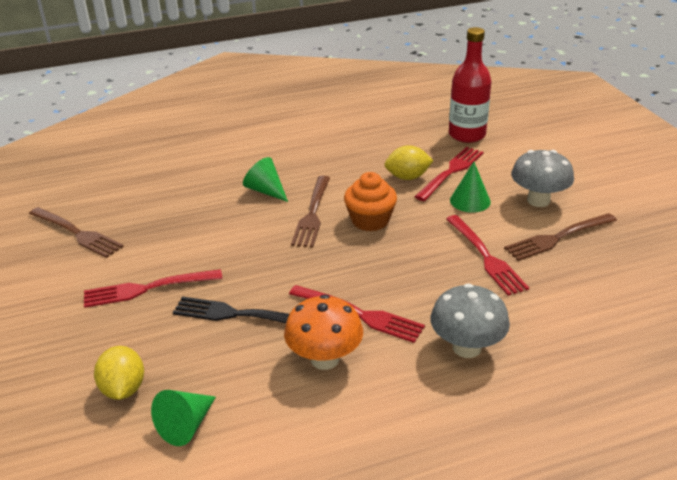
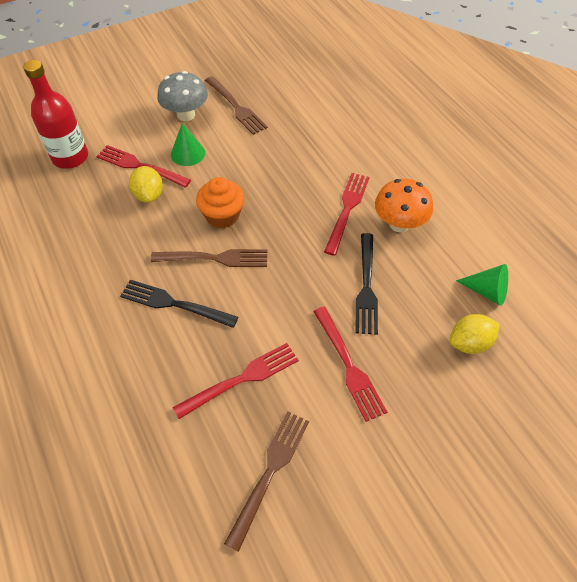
camera: 100 degrees left, 20 degrees up
green cone [243,157,288,202] -> black fork [120,280,238,328]
grey mushroom [430,283,510,358] -> none
red fork [446,215,529,296] -> red fork moved to [173,343,299,419]

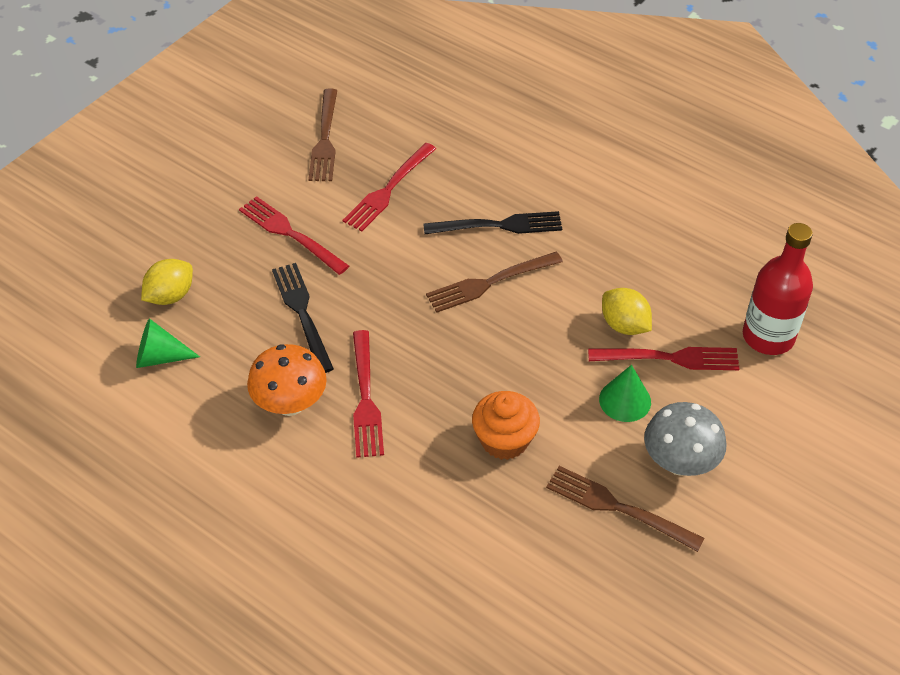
camera: 155 degrees right, 5 degrees down
orange cupcake [196,177,244,228] -> orange cupcake moved to [472,391,540,460]

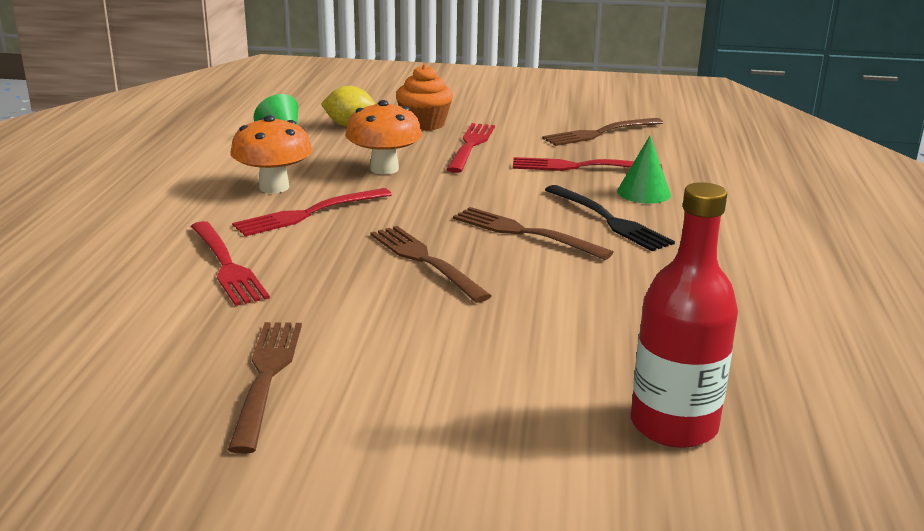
camera: 60 degrees right, 25 degrees down
black fork [272,263,334,373] -> orange mushroom [345,100,422,175]
orange cupcake [472,391,540,460] -> orange cupcake moved to [396,64,453,131]
red fork [588,347,740,370] -> red fork moved to [191,221,270,306]
green cone [599,365,651,422] -> green cone moved to [617,136,671,204]
yellow lemon [602,288,652,335] -> none
grey mushroom [644,402,727,476] -> none
none -> brown fork [370,226,491,303]

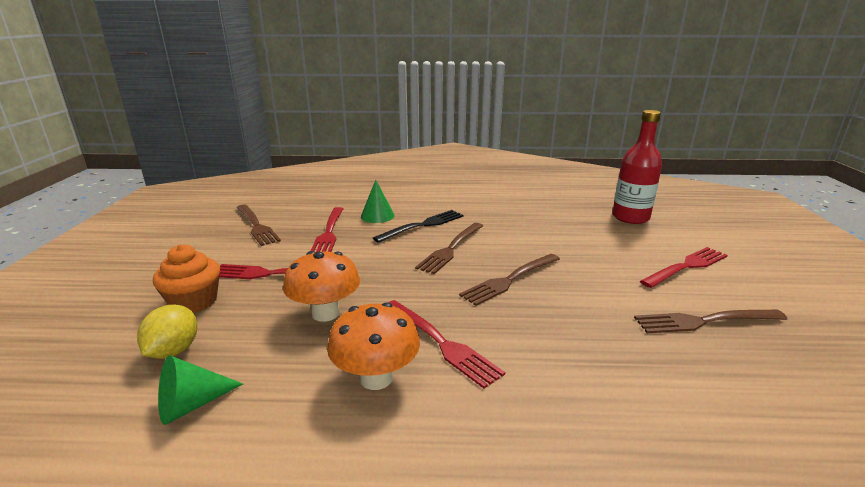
camera: 95 degrees left, 0 degrees up
red fork [191,221,270,306] -> red fork moved to [640,247,728,288]

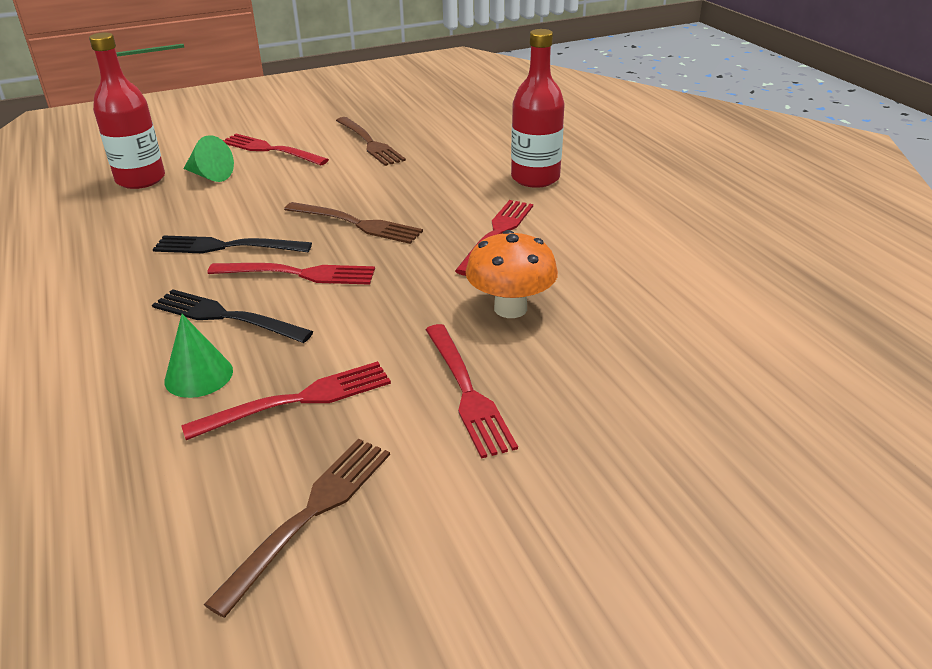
camera: 115 degrees left, 10 degrees up
yellow lemon [137,305,197,359] -> none
orange cupcake [153,245,220,313] -> none
green cone [158,355,243,425] -> green cone moved to [183,135,234,182]
orange mushroom [327,302,420,390] -> none
brown fork [415,223,483,274] -> red fork [207,263,375,285]
none -> black fork [153,236,312,253]
none -> red bottle [511,29,565,188]

